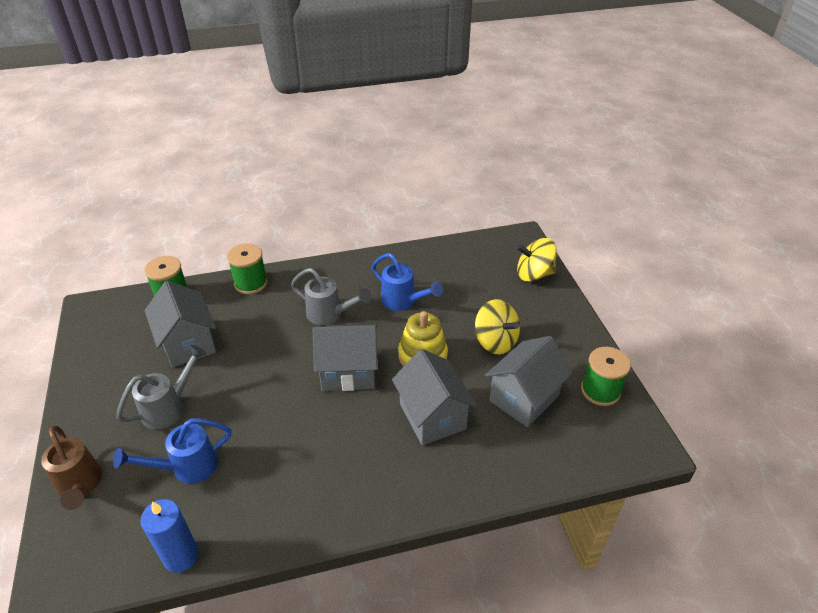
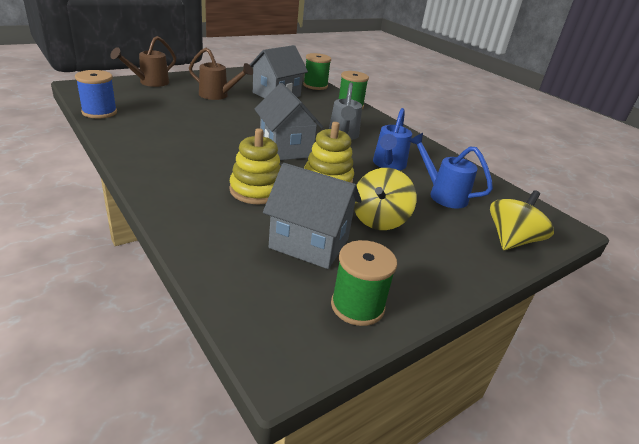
camera: 65 degrees right, 10 degrees down
blue watering can [113,418,232,484] -> blue watering can moved to [409,133,493,209]
grey watering can [116,345,207,430] -> brown watering can [189,48,253,100]
blue candle [141,499,199,573] -> blue spool [75,70,117,118]
grey house [392,349,477,445] -> yellow stacking toy [229,128,281,205]
yellow spinning top [517,238,557,282] -> yellow spinning top turned 60 degrees clockwise [490,190,554,250]

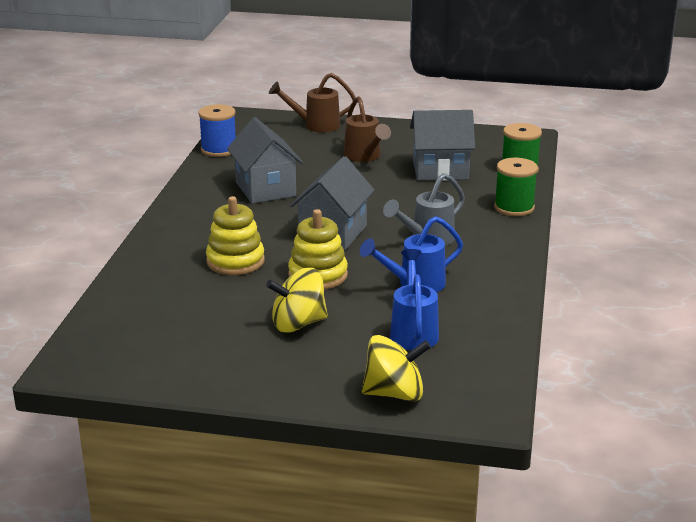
camera: 50 degrees right, 5 degrees down
grey house [263,163,362,269] -> grey house moved to [227,117,303,204]
green spool [331,240,397,326] -> none

